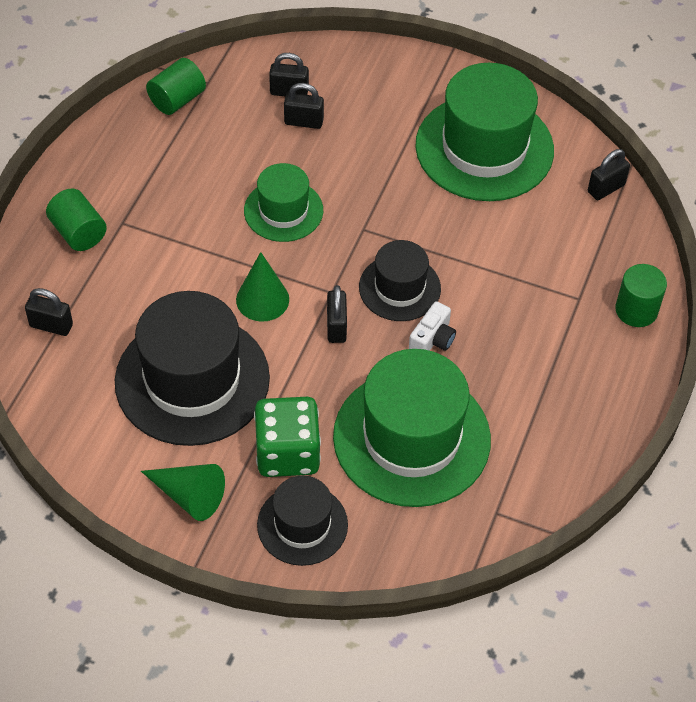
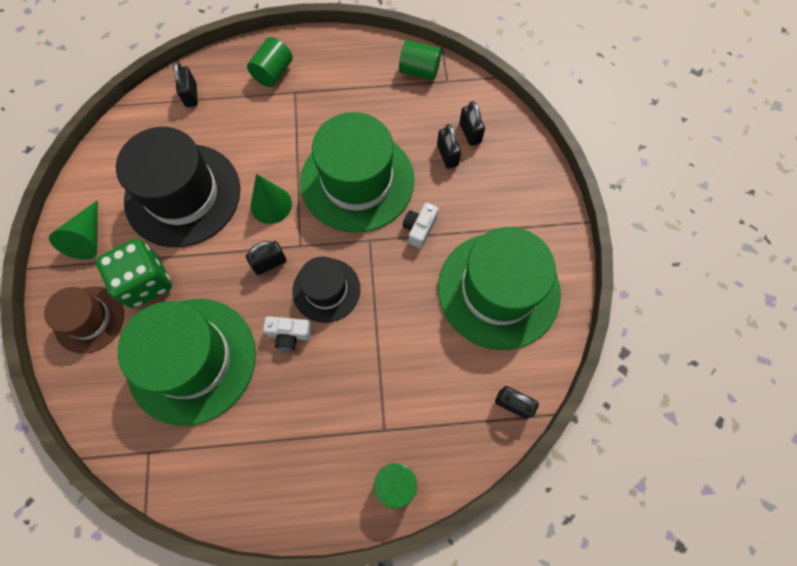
camera: 65 degrees right, 15 degrees up
green hat [244,163,323,242] -> green hat [300,112,414,233], size x1.80
black hat [257,476,348,566] -> brown hat [44,287,124,354]
none -> white camera [403,202,439,249]

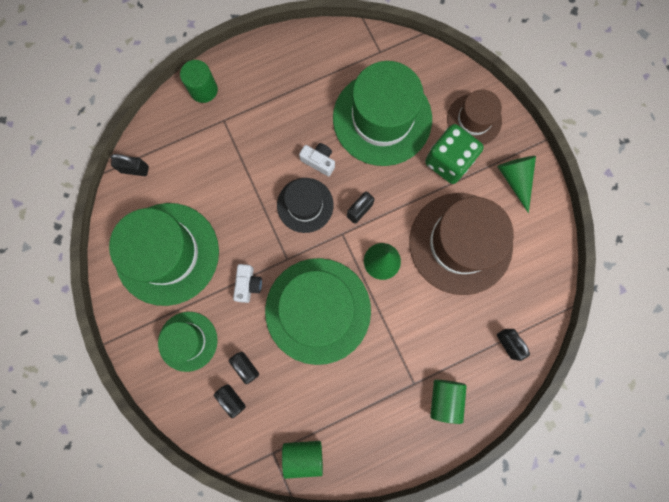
camera: 160 degrees right, 10 degrees up
black hat [116,127,240,247] -> brown hat [409,193,514,295]
white camera [263,316,312,351] -> white camera turned 45 degrees clockwise [299,143,335,176]
none -> green hat [158,312,218,372]

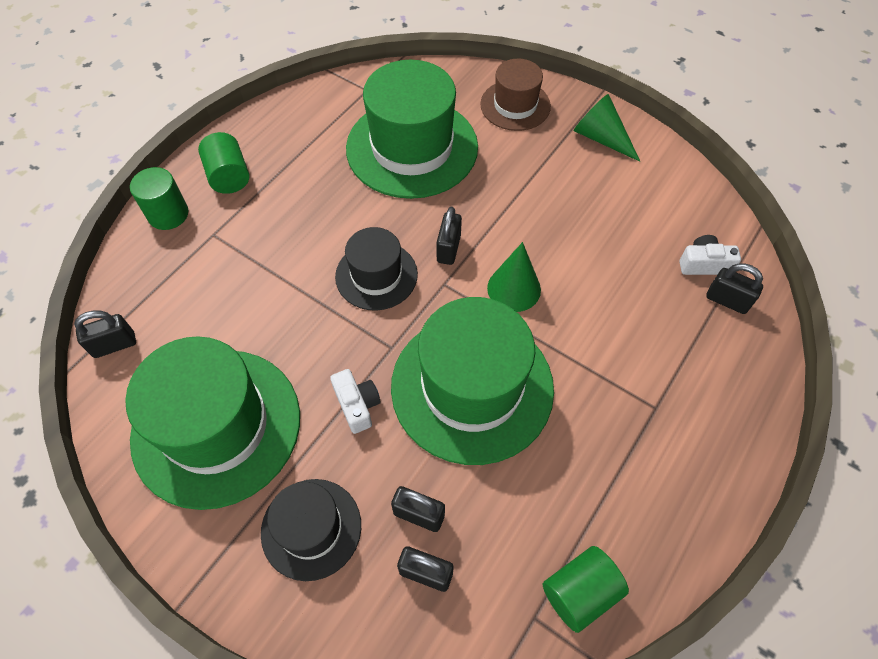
camera: 30 degrees left, 20 degrees down
green hat [158,312,218,372] -> black hat [261,479,361,581]
white camera [299,143,335,176] -> white camera moved to [679,235,741,275]
brown hat [409,193,514,295] -> none
green dice [425,124,484,184] -> none
green cylinder [430,380,467,424] -> green cylinder moved to [198,132,249,194]

